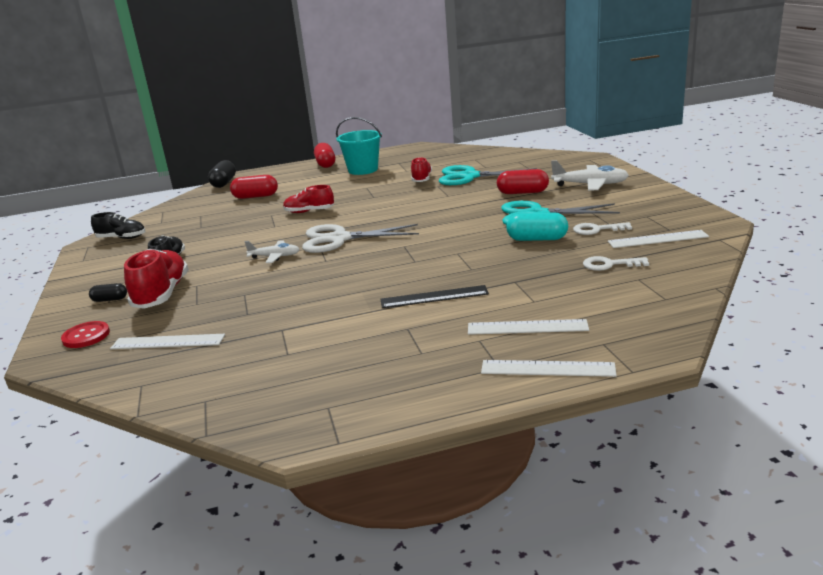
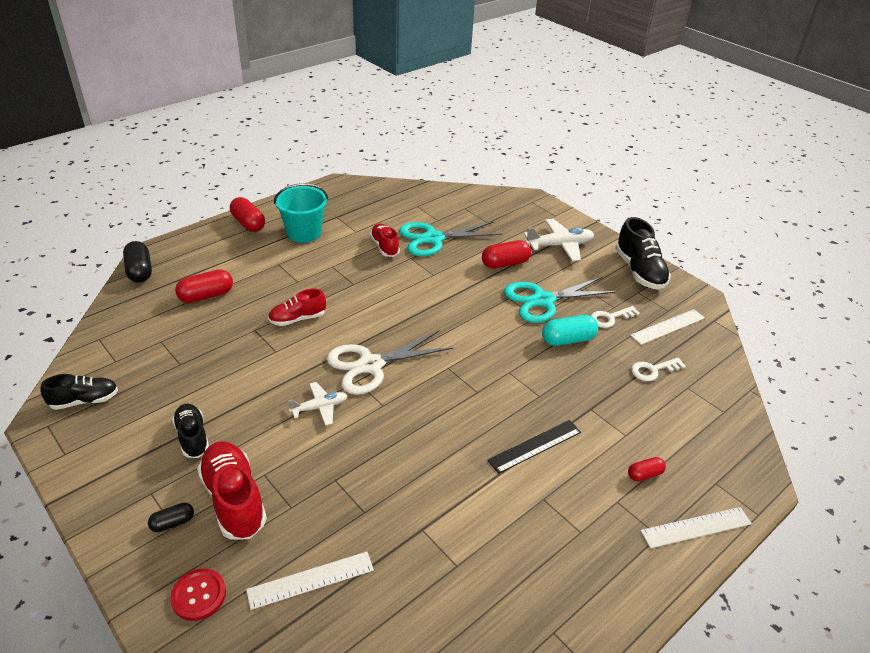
camera: 30 degrees left, 15 degrees up
white ruler [468,319,589,335] -> red capsule [628,457,666,481]
none -> black shoe [615,217,671,290]

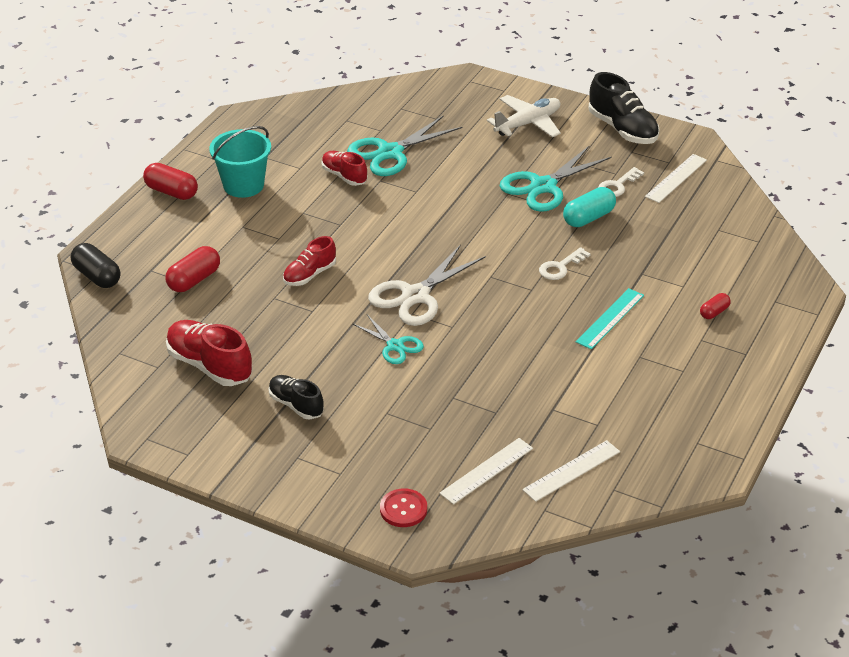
camera: 20 degrees left, 0 degrees up
black shoe [40,374,118,410] -> none
black capsule [148,503,194,532] -> none
red shoe [197,441,267,539] -> red shoe moved to [166,320,253,386]
white plane [288,382,348,426] -> turquoise scissors [352,315,424,364]
red capsule [482,240,531,269] -> none
black ruler [487,420,581,474] -> turquoise ruler [576,288,644,349]
white key [631,357,686,381] -> white key moved to [539,247,591,280]
white ruler [640,507,752,548] -> white ruler moved to [522,440,620,502]

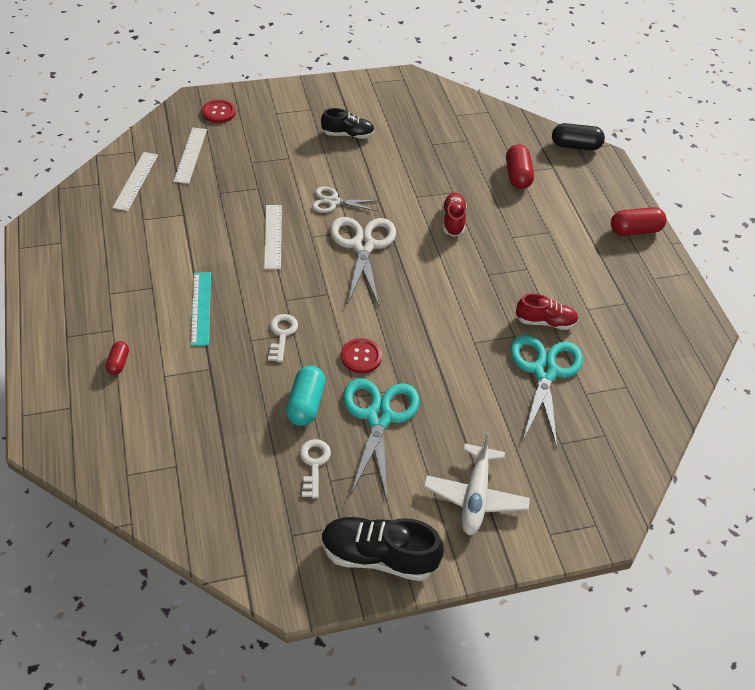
camera: 135 degrees right, 10 degrees up
red shoe [166,320,253,386] -> none
turquoise bucket [209,126,271,198] -> none
turquoise scissors [352,315,424,364] -> white scissors [312,187,379,213]
white ruler [645,154,707,203] -> white ruler moved to [264,205,282,269]
none -> red button [341,338,382,373]

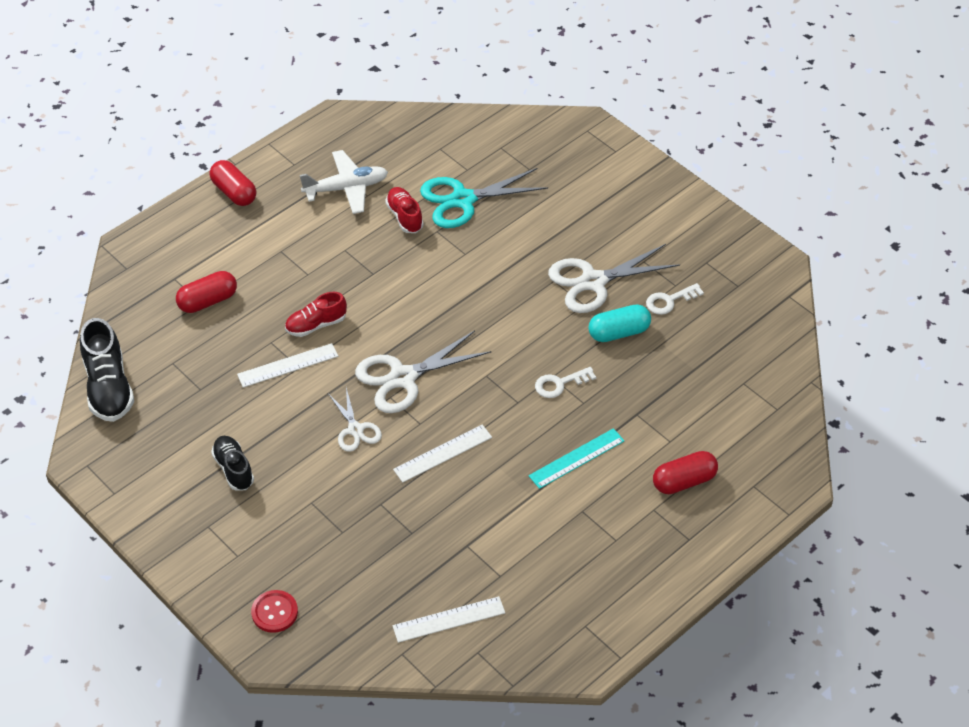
camera: 115 degrees left, 0 degrees up
red capsule [106,341,129,375] -> red capsule [653,451,718,494], size x1.74
white ruler [173,128,207,184] -> white ruler moved to [237,343,338,388]
black shoe [321,517,444,581] -> black shoe moved to [80,318,134,422]
red button [341,338,382,373] -> none
turquoise scissors [343,378,420,500] -> white scissors [548,244,680,313]
white plane [424,432,530,535] -> white plane moved to [300,150,388,214]
black capsule [552,123,605,150] -> none

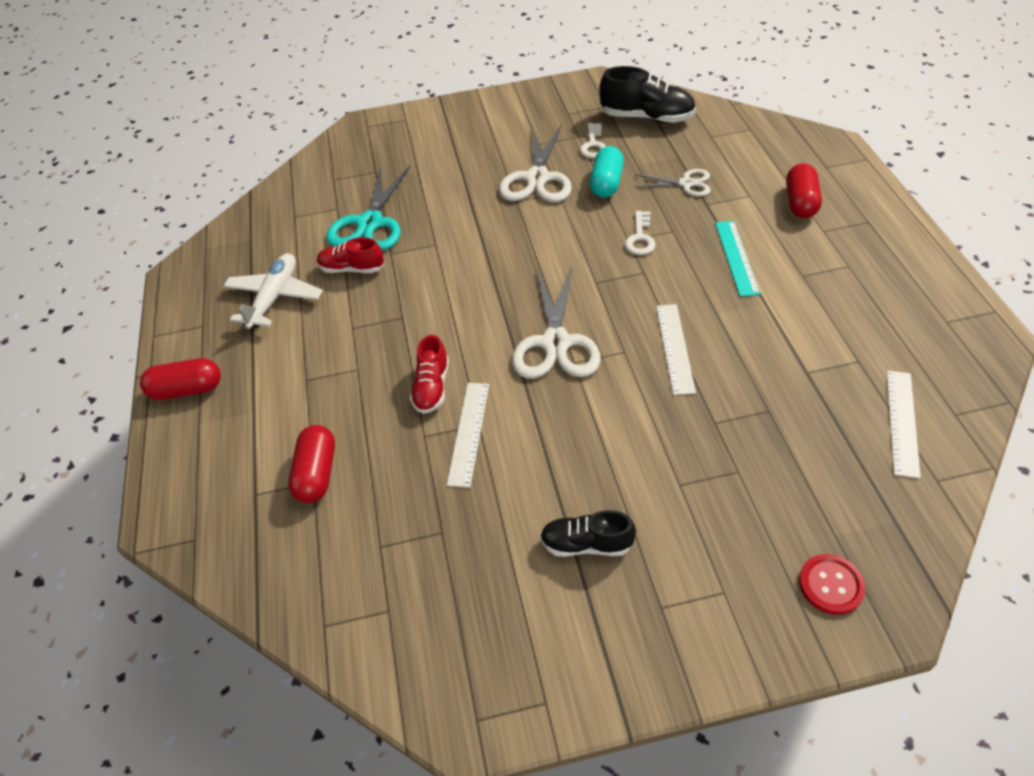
camera: 55 degrees left, 0 degrees up
black shoe [80,318,134,422] -> black shoe moved to [599,66,696,123]
white scissors [328,388,382,452] -> white scissors moved to [634,169,711,197]

